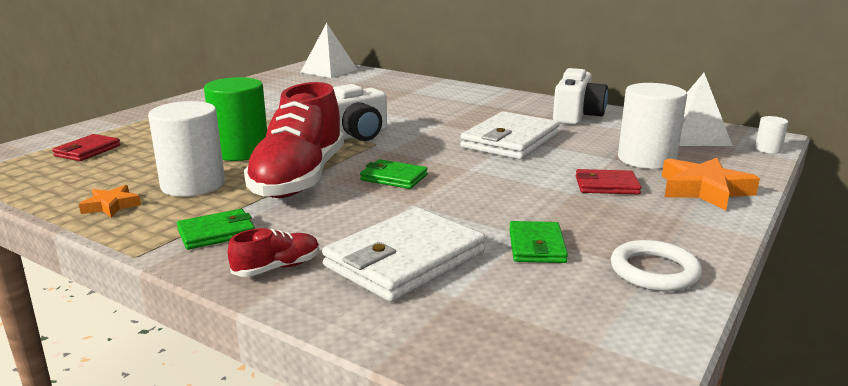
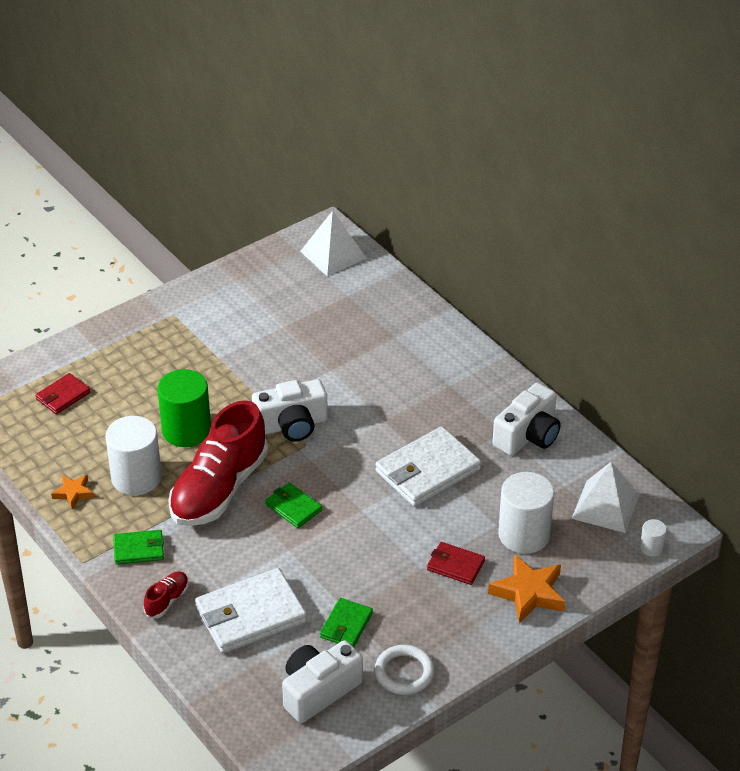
camera: 20 degrees right, 20 degrees up
red shoe [227,228,319,277] -> red shoe turned 45 degrees counterclockwise [144,571,189,618]
none -> white camera [282,641,363,723]

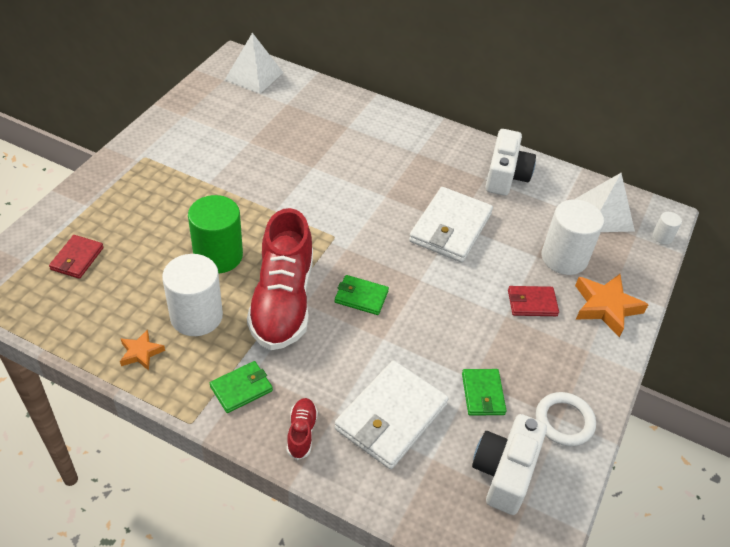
camera: 30 degrees left, 5 degrees up
white camera [252,379,328,442] -> none

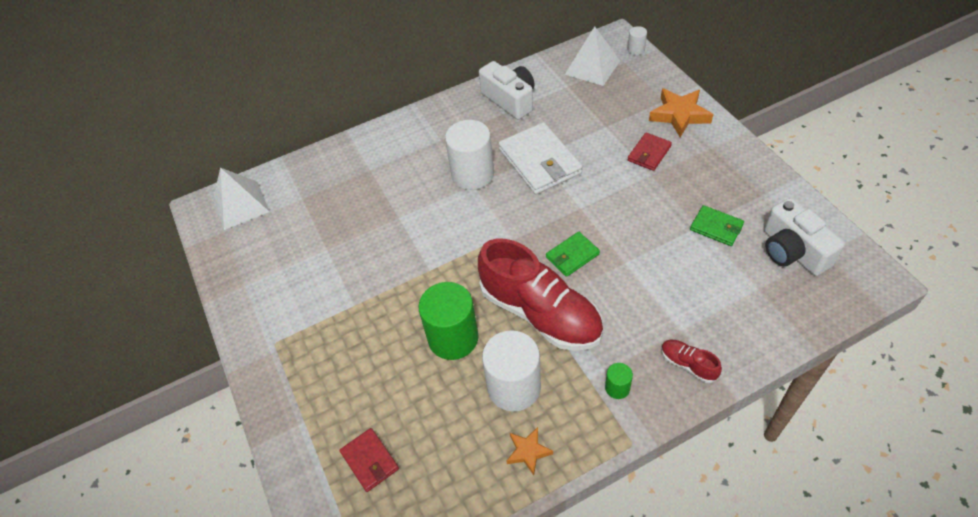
camera: 45 degrees left, 5 degrees up
green wallet [210,361,273,413] -> green cylinder [605,363,633,399]
white wallet [334,360,449,469] -> none
white ring [536,392,596,446] -> none
white cylinder [541,200,604,275] -> white cylinder moved to [445,120,494,190]

